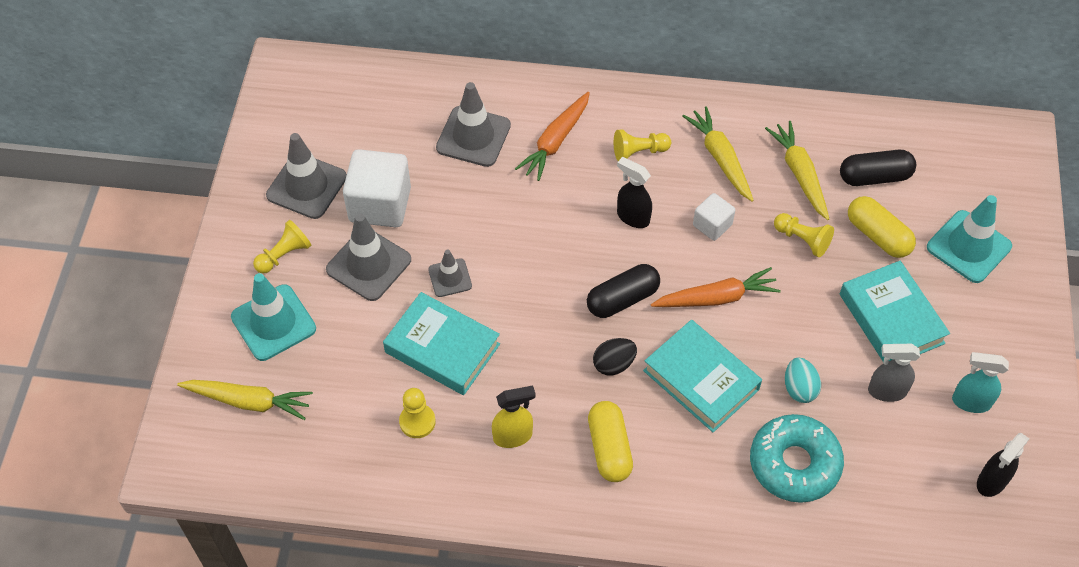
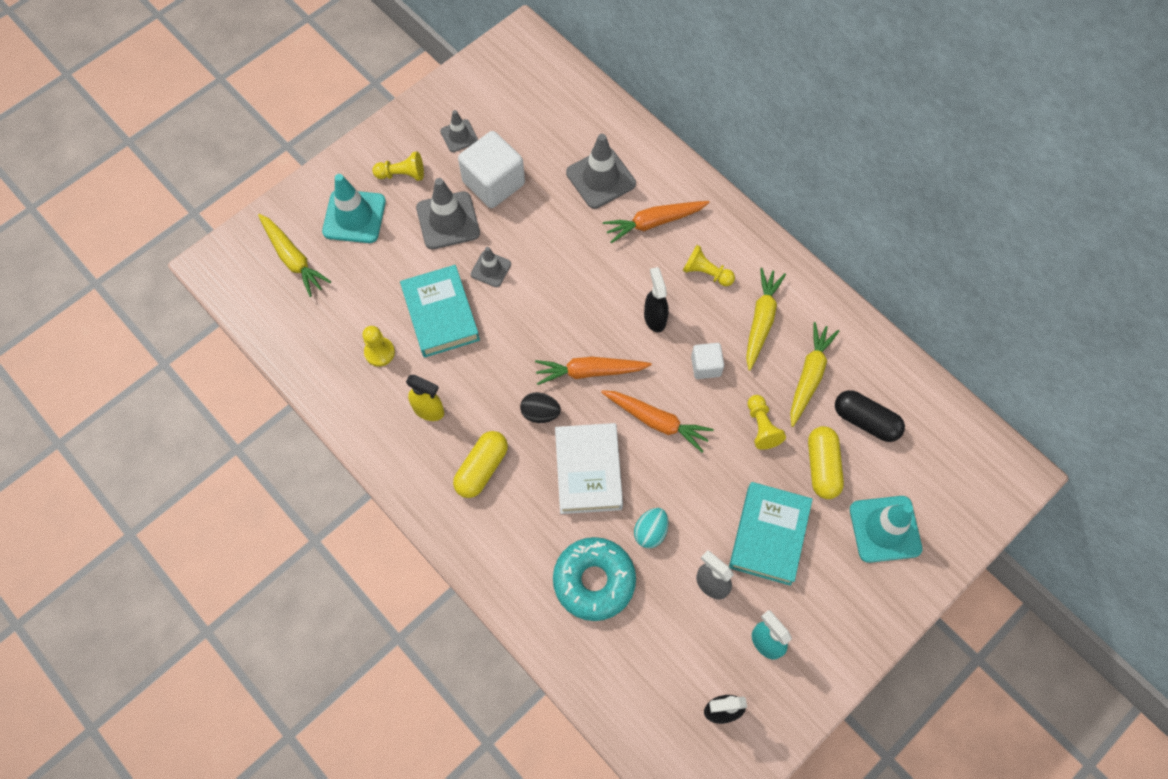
camera: 40 degrees right, 10 degrees up
grey traffic cone [266,133,347,219] -> grey traffic cone [440,110,478,152], size x0.57
black capsule [587,264,660,318] -> orange carrot [535,357,652,385]
turquoise book [643,320,762,432] -> white book [555,423,623,514]

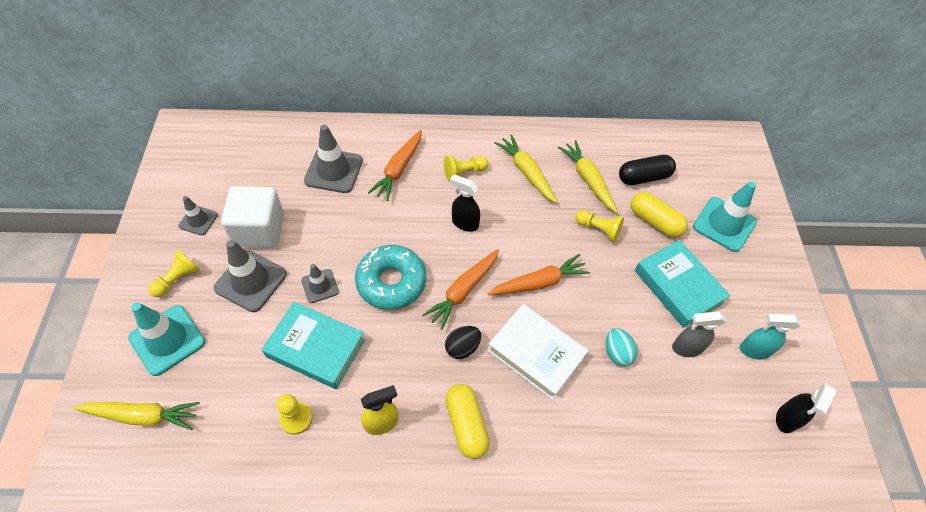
camera: 50 degrees left, 10 degrees down
turquoise donut [553,537,636,621] -> turquoise donut moved to [355,245,426,310]
white cube [691,343,724,379] -> none

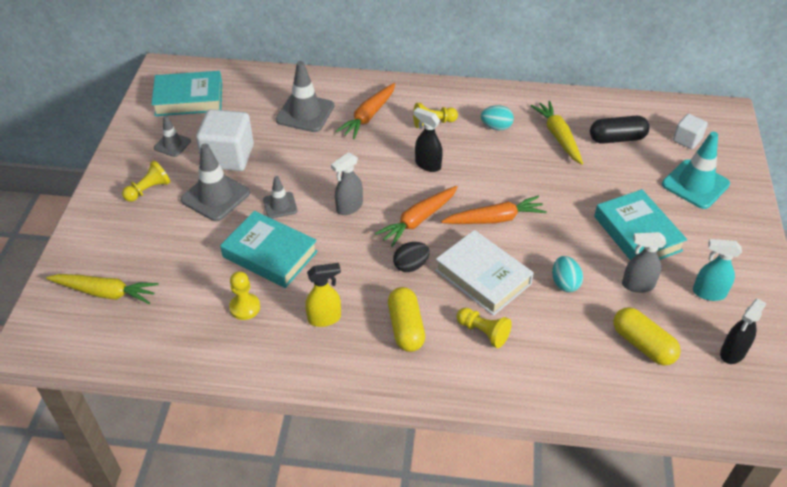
camera: 10 degrees right, 10 degrees down
turquoise traffic cone [128,302,205,376] -> none
turquoise donut [355,245,426,310] -> grey spray bottle [331,152,363,215]
yellow carrot [494,134,557,203] -> turquoise egg [481,105,514,130]
yellow pawn [575,210,624,243] -> yellow pawn moved to [457,308,512,348]
yellow capsule [631,192,688,238] -> yellow capsule moved to [613,307,681,365]
none -> turquoise book [151,71,222,116]
none -> white cube [673,114,708,149]

